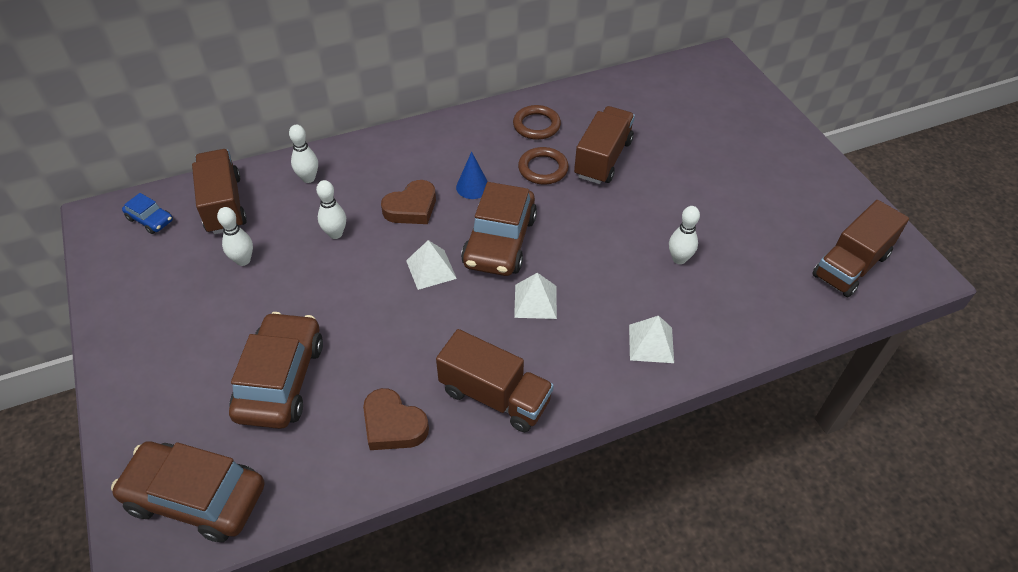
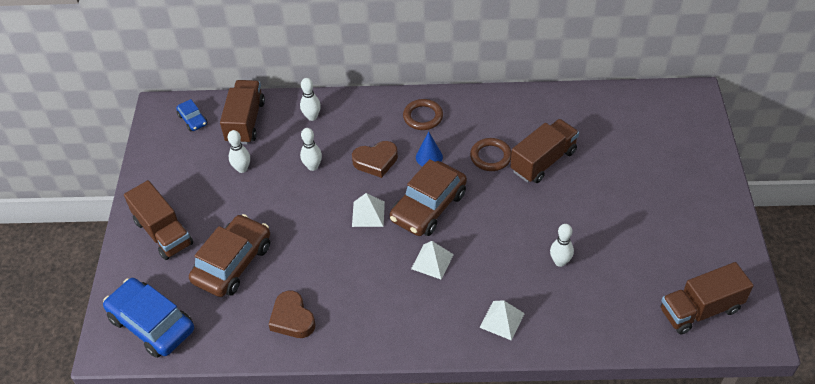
camera: 25 degrees right, 0 degrees up
brown car [111,441,265,542] -> blue car [103,278,194,358]
brown truck [436,329,554,432] -> brown truck moved to [124,180,193,260]
brown ring [513,105,561,140] -> brown ring moved to [403,99,443,130]

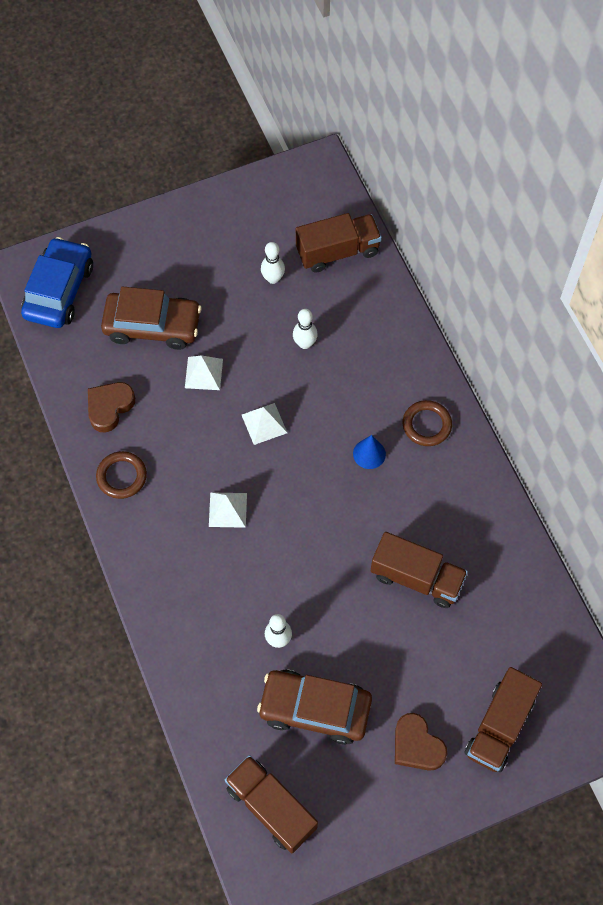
camera: 65 degrees right, 15 degrees up
brown truck [124,180,193,260] -> brown truck moved to [464,667,542,772]
blue car [176,99,208,131] -> none
white bowling pin [300,78,321,121] -> none
brown heart [352,141,398,178] -> brown heart moved to [395,713,447,771]
brown car [390,159,467,236] -> brown car moved to [257,670,372,745]
brown ring [470,138,512,171] -> brown ring moved to [96,451,147,499]
white pyramid [480,300,525,341] -> white pyramid moved to [185,356,223,390]

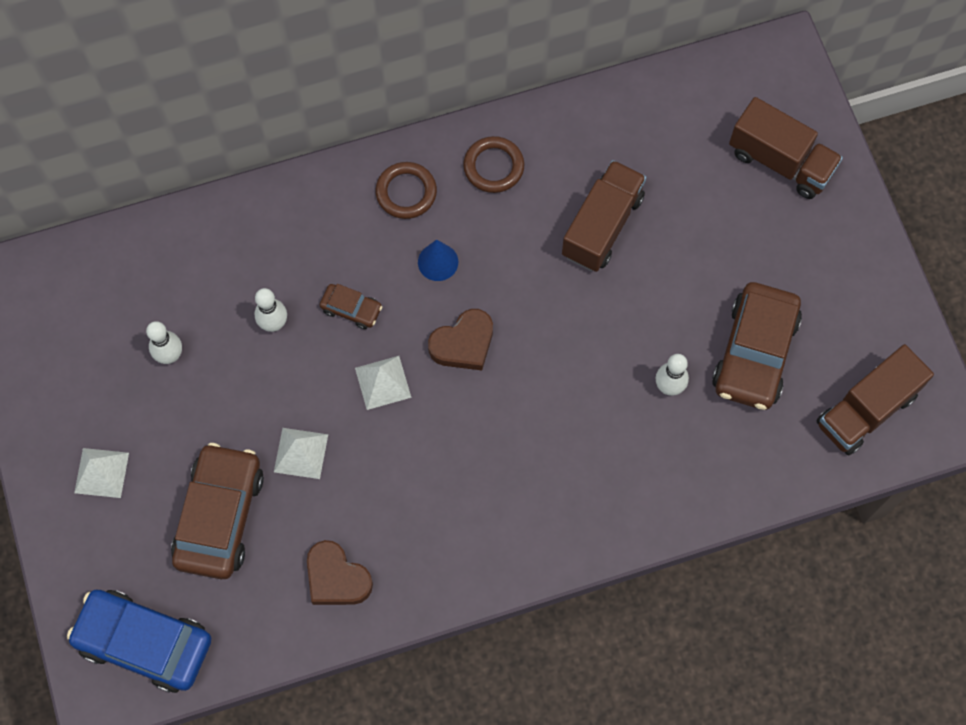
camera: 85 degrees left, 5 degrees up
brown ring [96,451,147,499] -> brown ring moved to [463,136,524,193]
white pyramid [209,492,247,528] -> white pyramid moved to [74,448,129,498]
brown truck [296,213,382,273] -> none
brown heart [395,713,447,771] -> brown heart moved to [428,309,493,370]
none -> brown car [320,284,382,329]

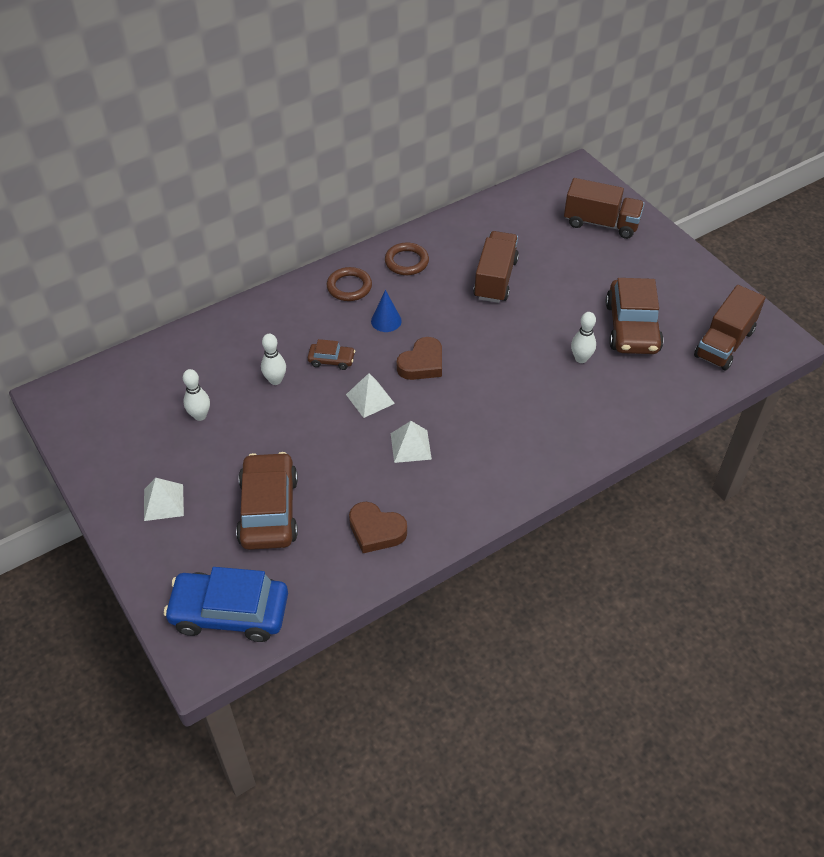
camera: 15 degrees left, 20 degrees down
white pyramid [274,428,328,479] -> white pyramid moved to [391,421,432,463]

